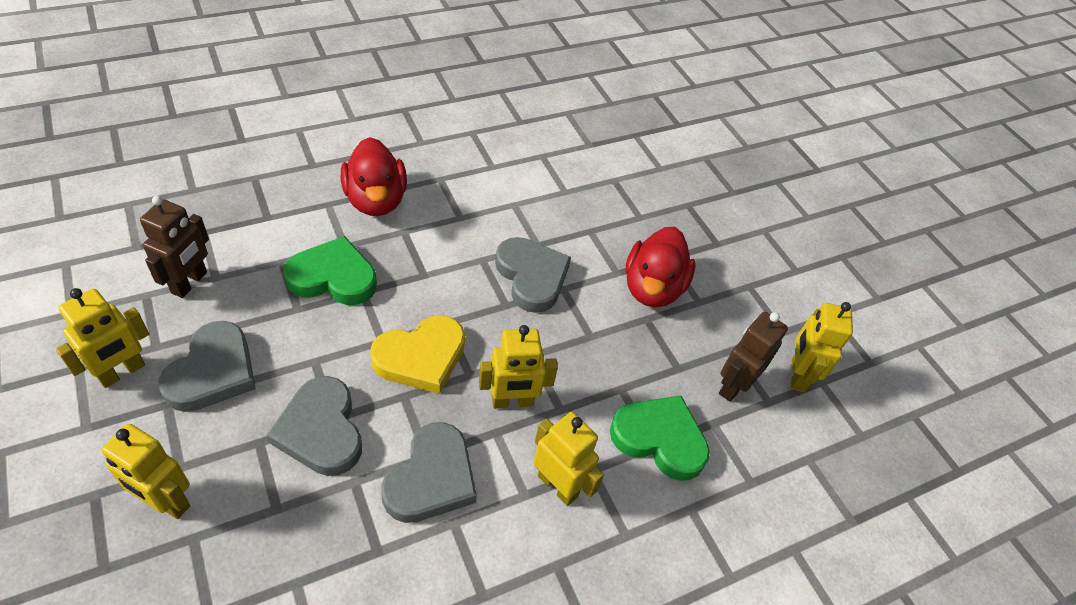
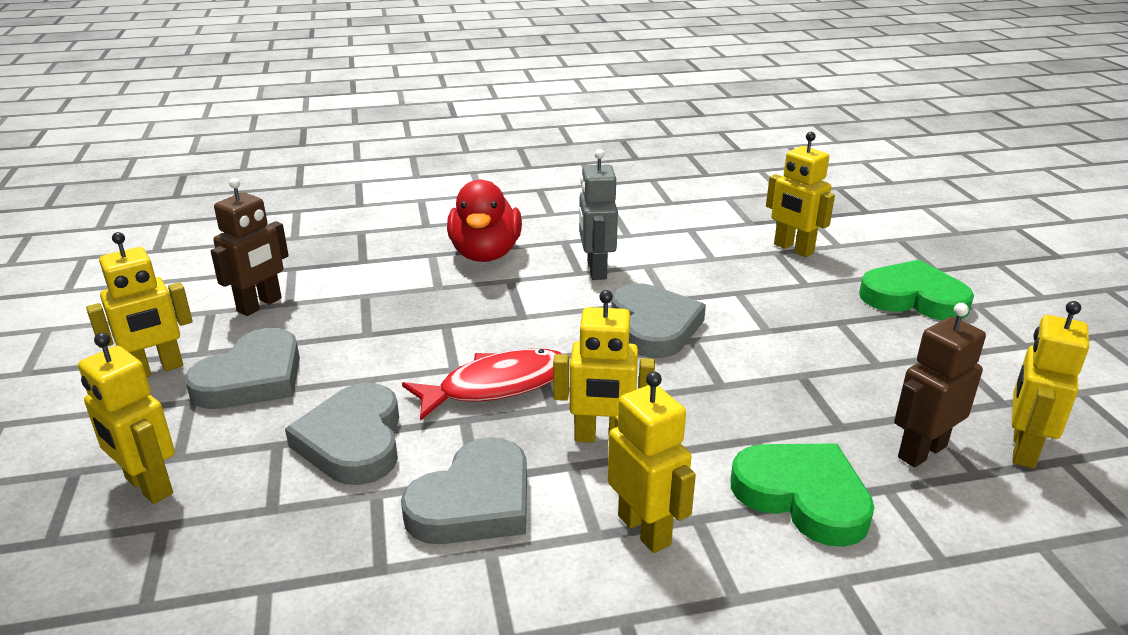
camera: 20 degrees right, 20 degrees down
green heart [283,236,377,305] -> green heart moved to [859,260,974,320]
yellow heart [370,315,465,394] -> red fish [402,349,562,421]
red duck [626,227,696,307] -> none
none -> grey robot [579,149,618,280]
none -> yellow robot [766,132,835,257]

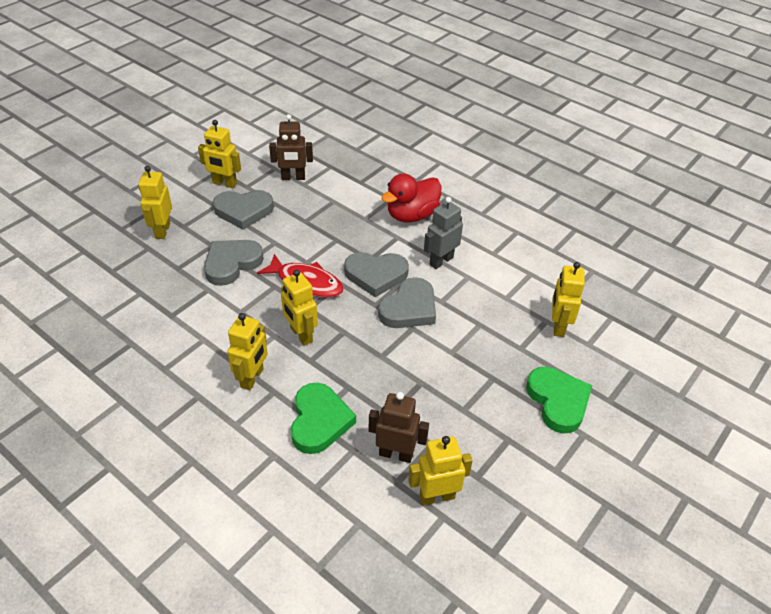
camera: 50 degrees right, 15 degrees up
grey heart [401,437,527,544] -> grey heart moved to [344,252,409,297]

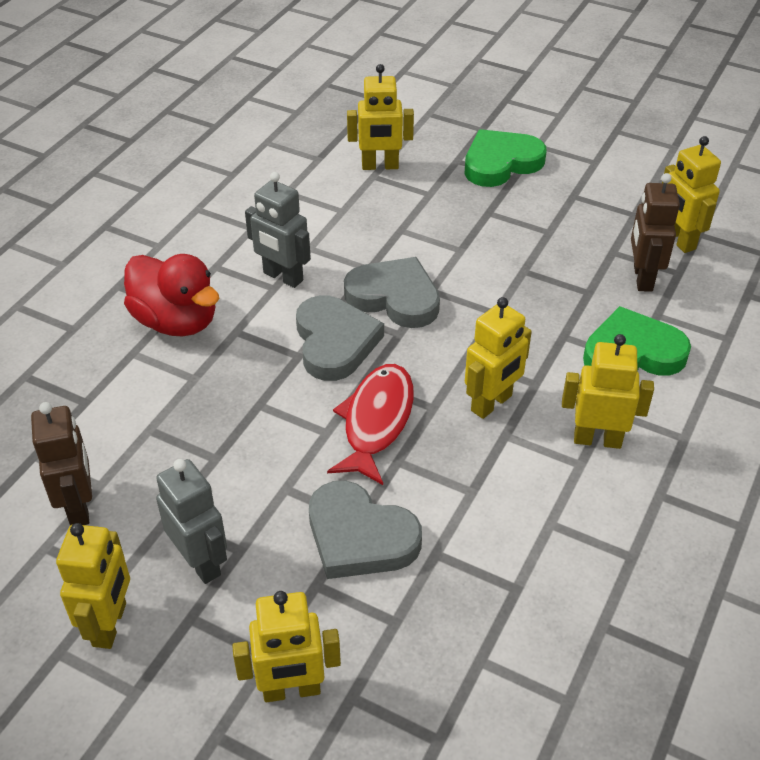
camera: 100 degrees left, 0 degrees up
grey heart [213,190,274,230] -> grey robot [156,459,227,584]

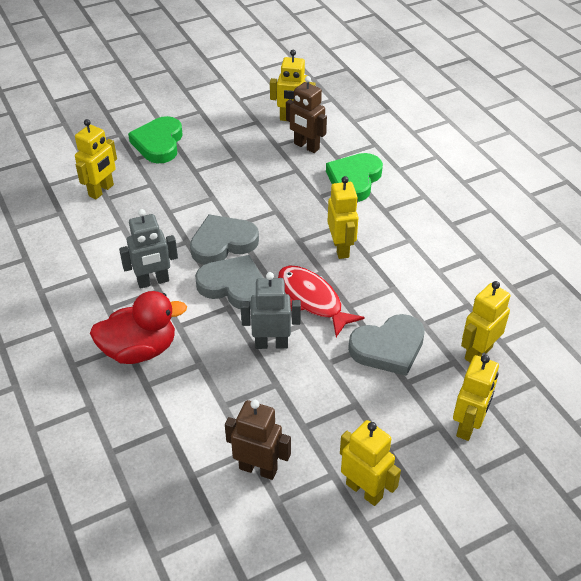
camera: 55 degrees left, 0 degrees up
grey robot [156,459,227,584] -> grey robot moved to [241,272,301,349]
yellow robot [562,334,654,449] -> yellow robot moved to [461,281,510,363]

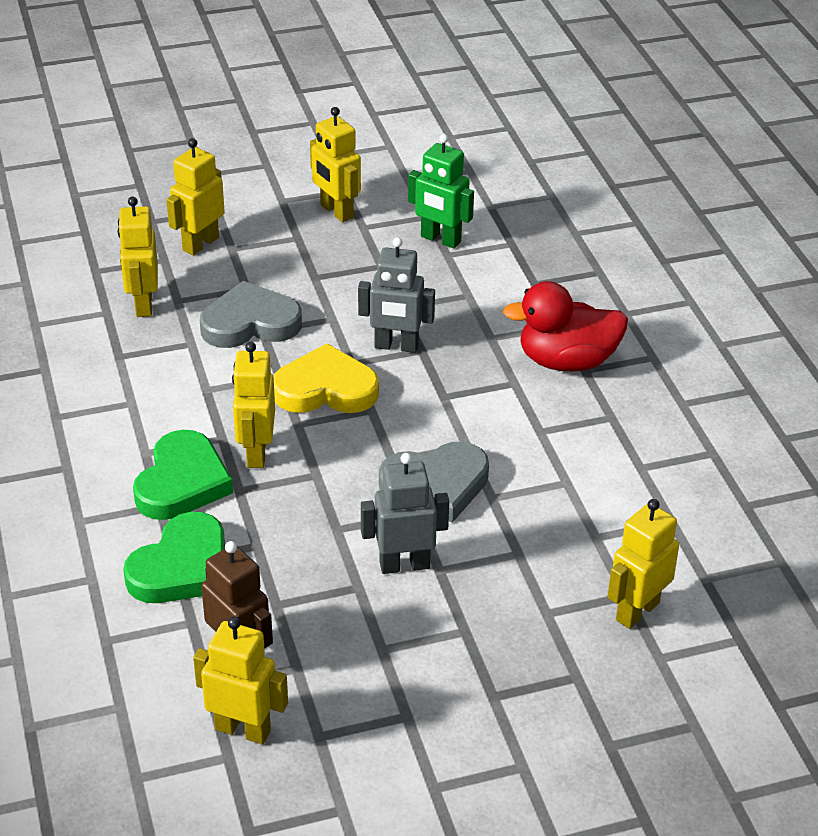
camera: 170 degrees left, 5 degrees down
grey robot [119,209,178,289] -> grey robot moved to [361,453,449,574]
green heart [128,116,183,163] -> green heart moved to [133,430,233,520]
grey heart [195,255,263,310] -> none
brown robot [225,400,291,480] -> green robot [408,134,474,248]
red fish [278,266,365,337] -> yellow heart [273,343,379,413]
yellow robot [461,281,510,363] -> yellow robot turned 120 degrees clockwise [118,197,158,317]

